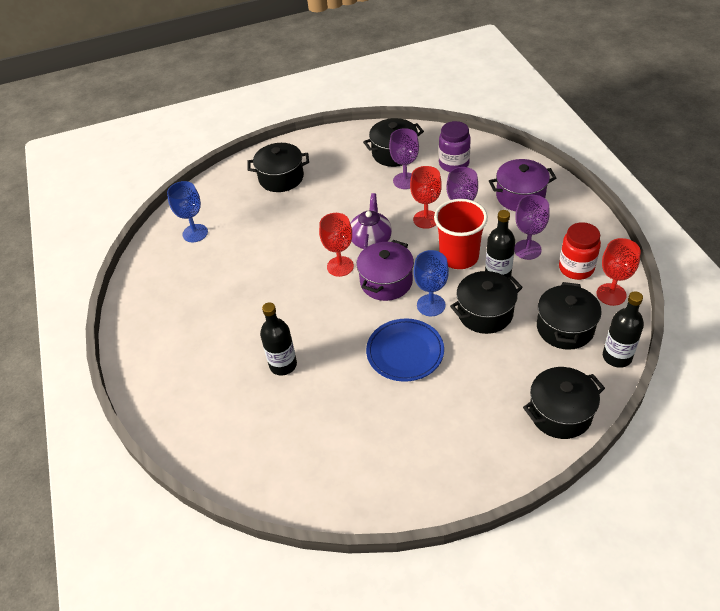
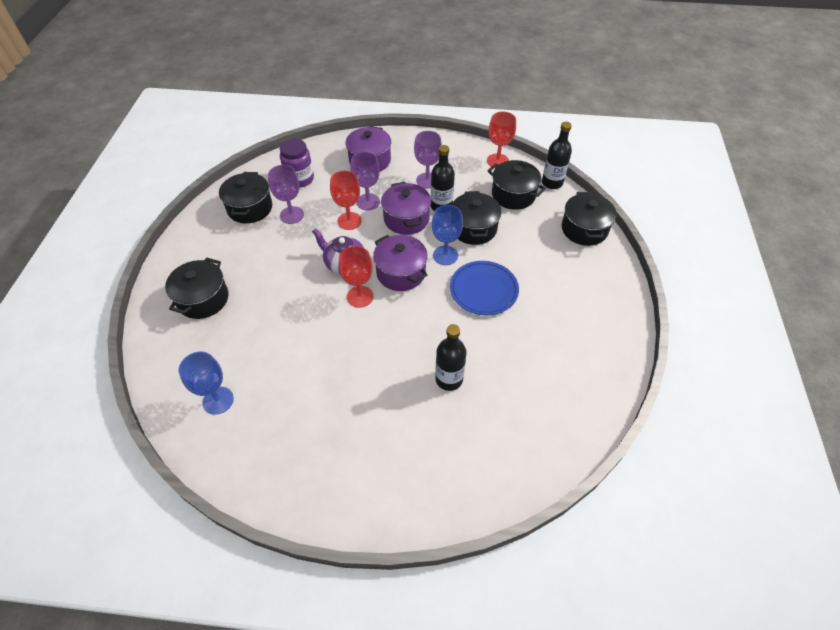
camera: 70 degrees left, 5 degrees up
red cup [434,199,488,269] -> purple pot [381,182,431,235]
red jar [559,222,601,280] -> none

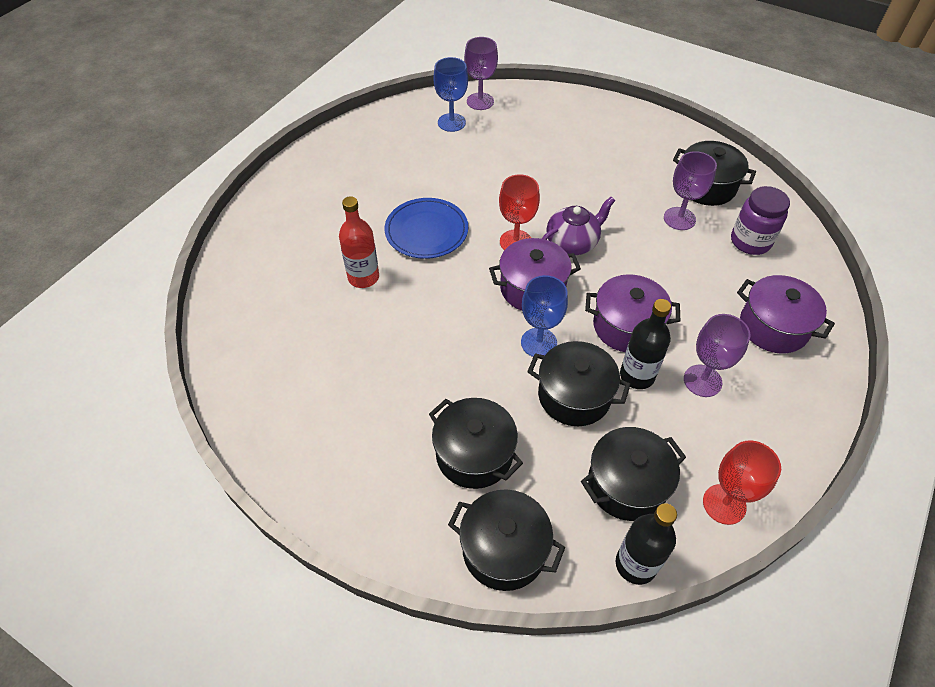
camera: 115 degrees right, 0 degrees up
black pot [165,258,228,319] -> black pot moved to [429,398,523,489]
red goblet [330,171,362,230] -> none
purple goblet [350,152,380,210] -> purple goblet moved to [464,37,498,110]
black bottle [435,324,467,391] -> red bottle [339,196,379,288]
blue plate [450,261,519,315] -> blue plate moved to [385,198,468,259]

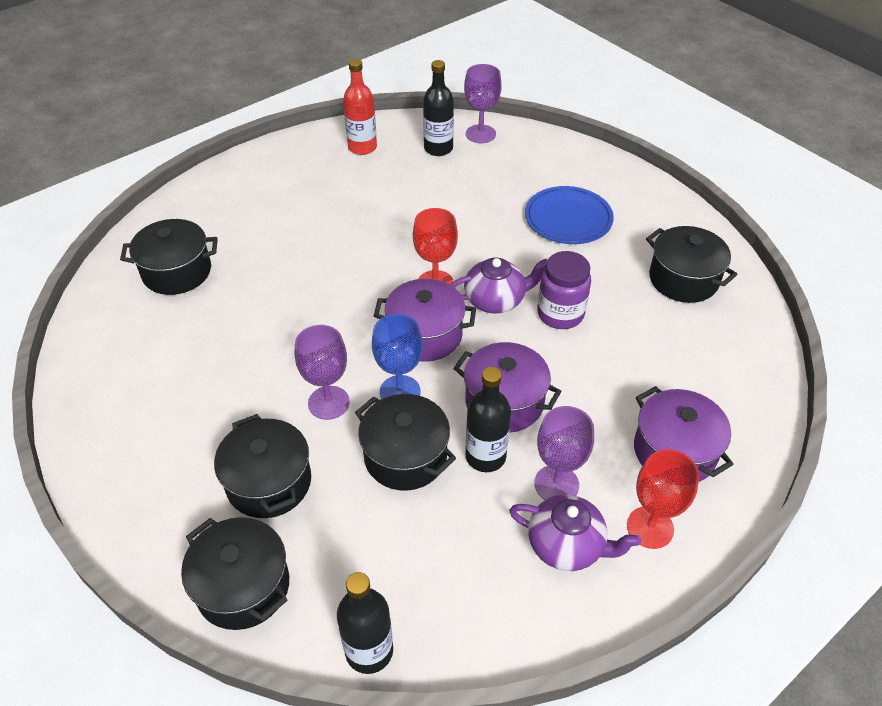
camera: 20 degrees right, 5 degrees down
red bottle [339,196,379,288] -> red bottle moved to [343,59,377,155]
blue plate [385,198,468,259] -> blue plate moved to [525,186,614,244]
blue goblet [434,57,468,132] -> black bottle [423,60,454,156]
black pot [581,427,686,521] -> black pot moved to [120,219,218,295]
purple goblet [664,151,717,230] -> purple goblet moved to [295,325,350,420]
red goblet [703,440,781,525] -> red goblet moved to [627,449,699,549]
purple jar [731,186,790,255] -> purple jar moved to [537,251,591,329]
none -> purple teapot [509,495,641,571]

